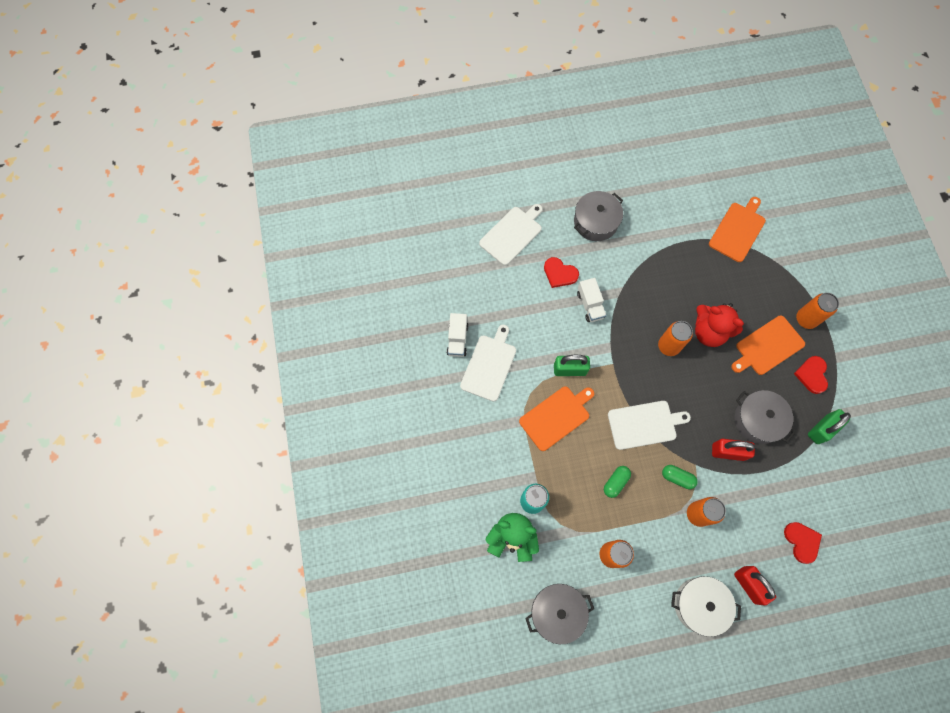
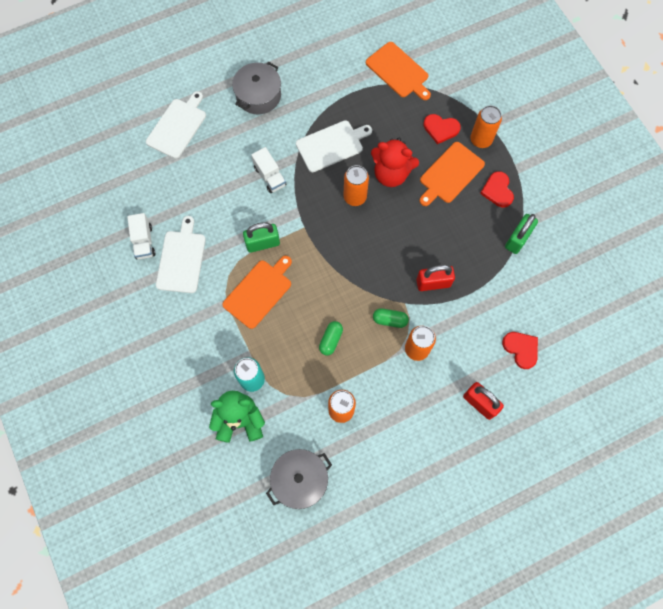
camera: 15 degrees left, 0 degrees up
red heart [544,257,579,288] -> red heart moved to [424,114,461,144]
white cutting board [608,401,691,450] -> white cutting board moved to [296,120,372,172]
white pot [671,576,741,637] -> none
orange cutting board [709,197,766,262] -> orange cutting board turned 120 degrees clockwise [366,42,431,100]
grey pot [735,390,795,444] -> none

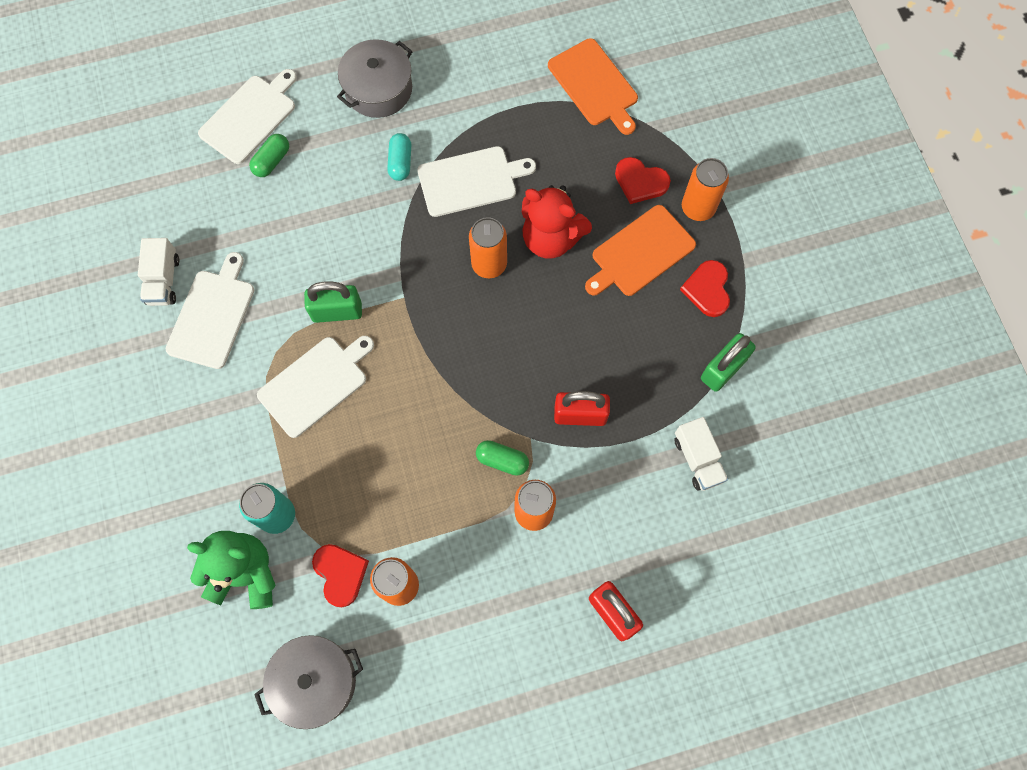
camera: 10 degrees right, 0 degrees up
orange cutting board [222,256,292,329] -> white cutting board [257,336,374,438]
white truck [251,147,287,193] -> white truck moved to [674,417,728,491]
green capsule [319,321,343,355] -> green capsule moved to [249,134,289,177]
red heart [502,332,538,369] -> red heart moved to [312,544,369,607]
none -> turquoise capsule [387,133,411,181]

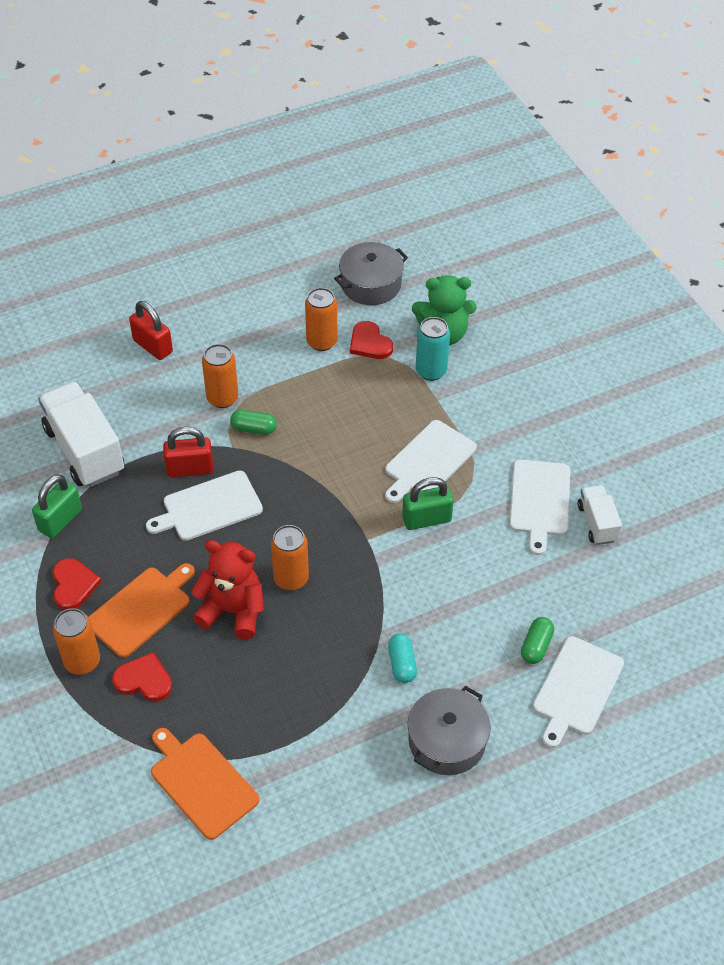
camera: 170 degrees right, 20 degrees down
white cutting board [417,146,536,217] -> white cutting board moved to [146,470,263,541]
white truck [674,417,728,491] -> white truck [38,382,124,487], size x1.88

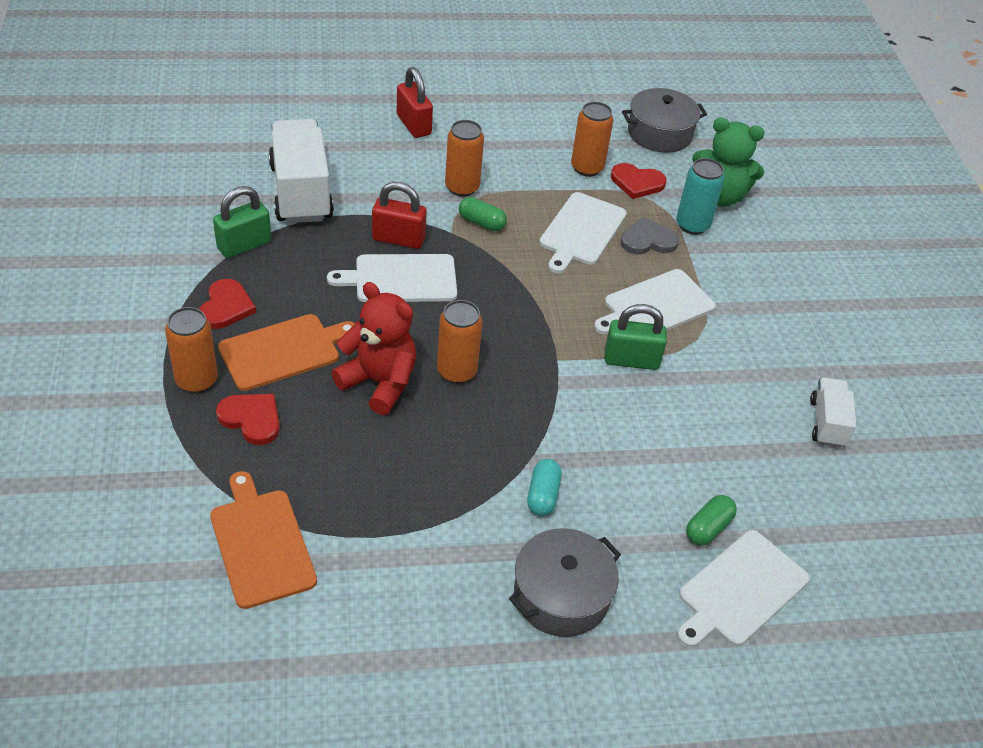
camera: 15 degrees right, 5 degrees down
red heart [350,321,393,359] -> red heart turned 60 degrees counterclockwise [611,163,666,199]
white cutting board [510,459,570,555] -> white cutting board moved to [539,192,627,274]
none -> grey heart [621,217,679,255]

